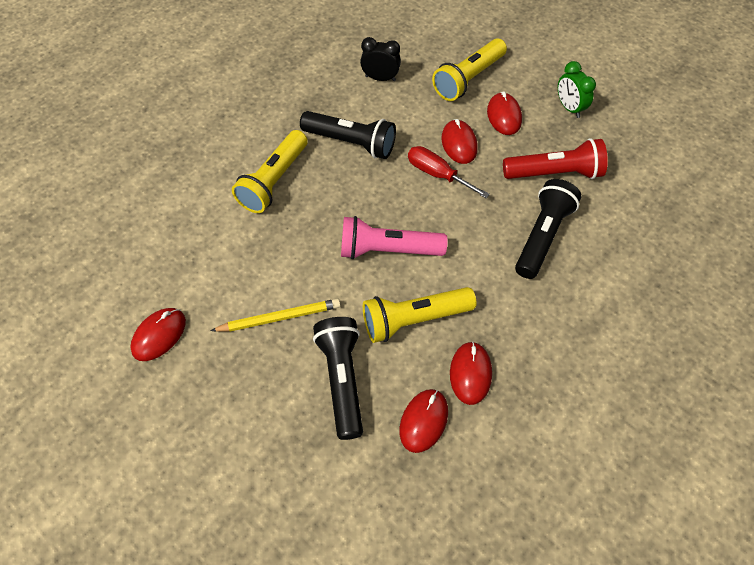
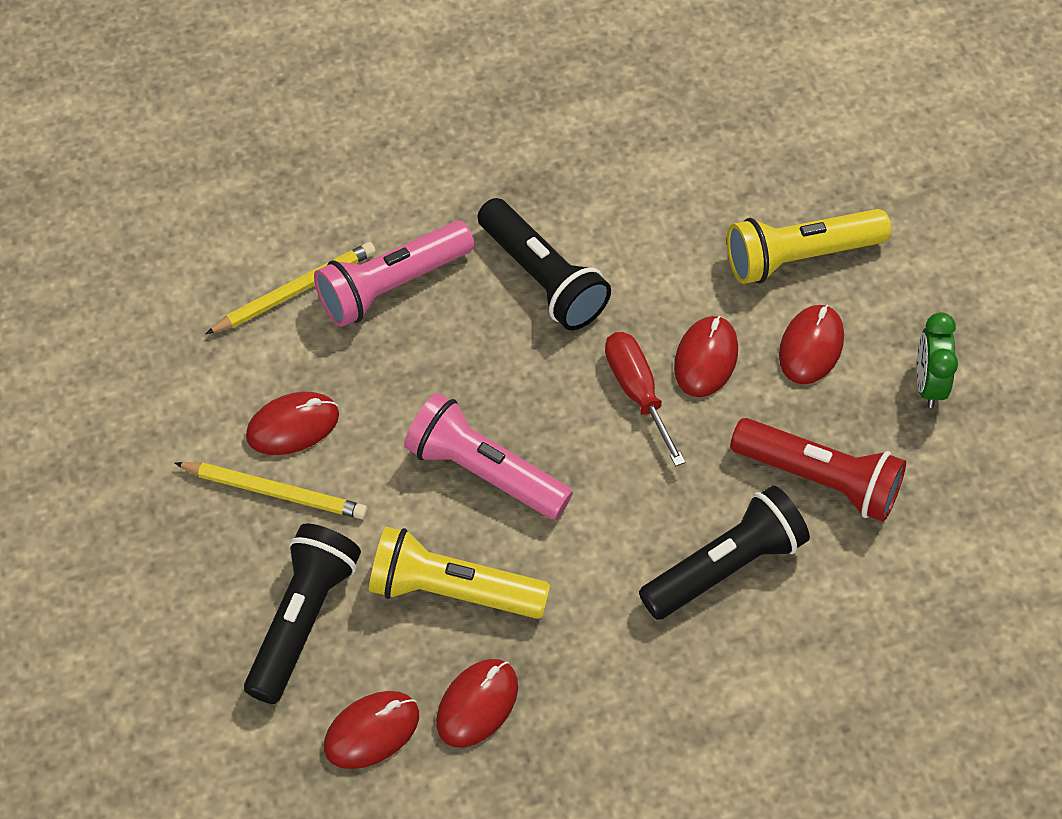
camera: 30 degrees right, 0 degrees up
red mouse [130,308,186,361] -> red mouse moved to [246,392,339,455]
yellow flashlight [232,130,308,213] -> pink flashlight [314,221,474,327]
black clock [360,37,401,81] -> none
none -> yellow pencil [206,242,376,334]

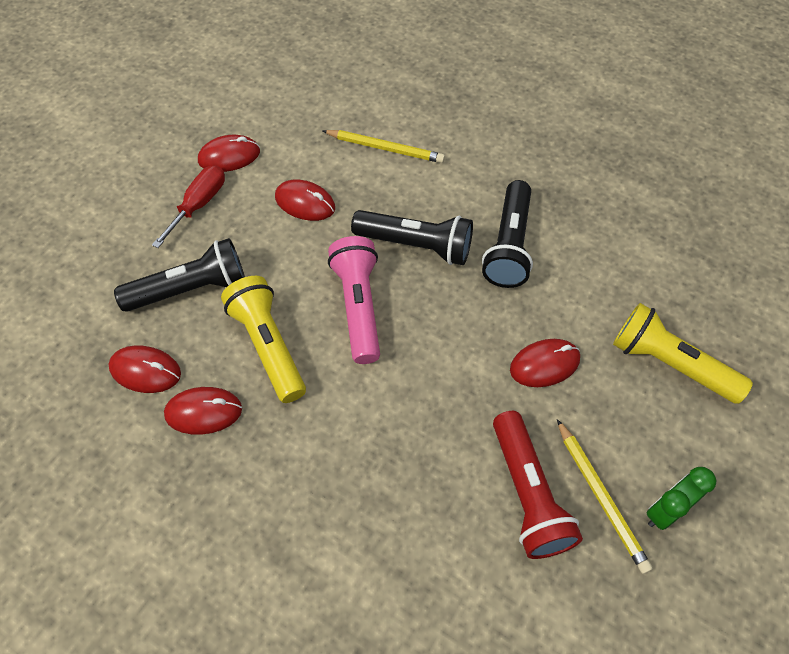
camera: 50 degrees right, 0 degrees up
yellow pencil [175,462,367,519] -> yellow pencil moved to [557,419,653,574]
pink flashlight [314,221,474,327] -> none
red screwdriver [605,332,685,466] -> red screwdriver moved to [152,165,225,248]
black flashlight [639,485,810,620] -> black flashlight moved to [351,210,473,265]
red mouse [779,305,844,384] -> red mouse moved to [198,135,260,172]

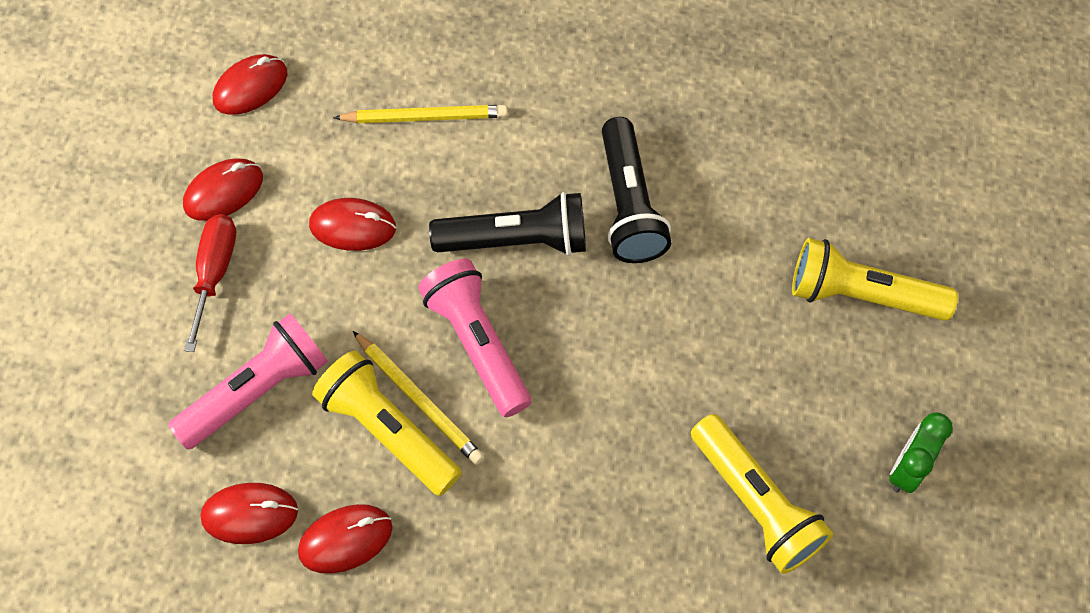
camera: 20 degrees left, 5 degrees up
black flashlight [114,238,245,312] -> pink flashlight [168,313,328,450]
red flashlight [493,411,583,559] -> yellow flashlight [691,414,833,574]
red mouse [510,339,580,387] -> red mouse moved to [213,54,288,115]
yellow pencil [557,419,653,574] -> yellow pencil moved to [353,331,485,465]

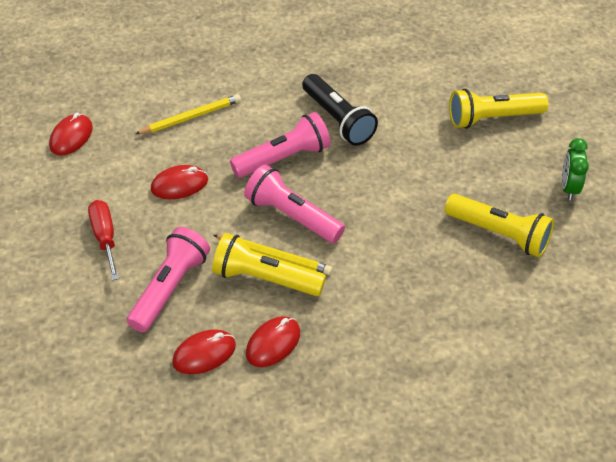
camera: 25 degrees left, 15 degrees down
red mouse [183,158,263,221] -> none
black flashlight [429,192,586,256] -> pink flashlight [230,112,331,178]

